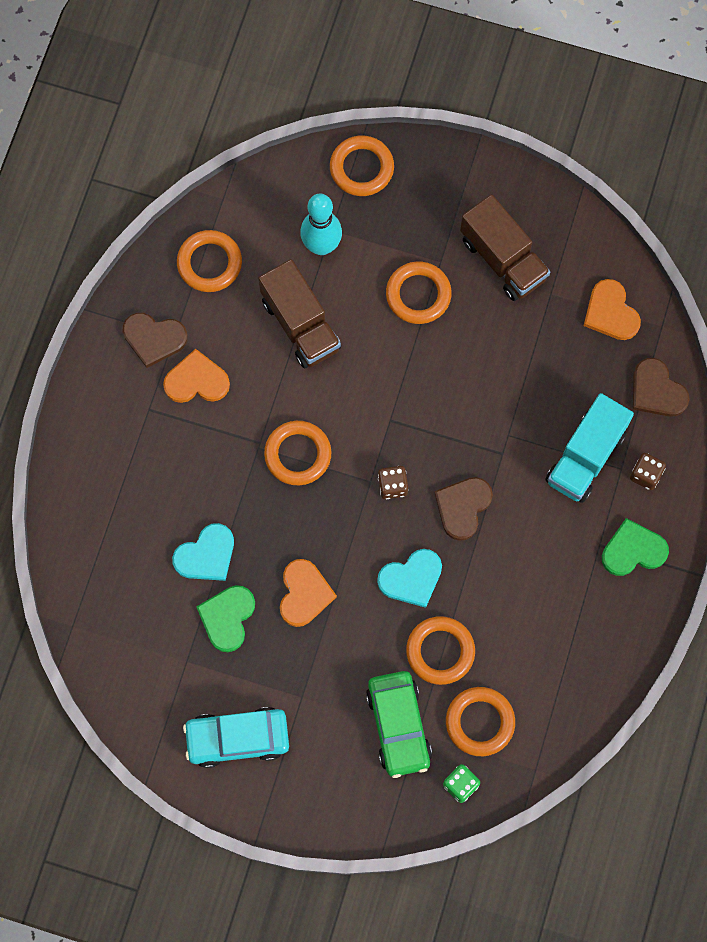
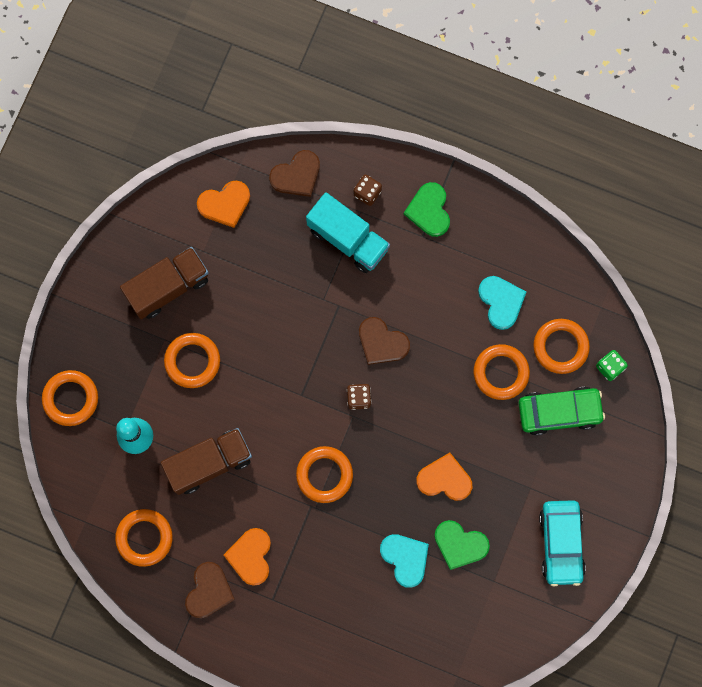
camera: 85 degrees left, 5 degrees up
turquoise heart [377,549,442,608] -> turquoise heart moved to [478,276,526,330]

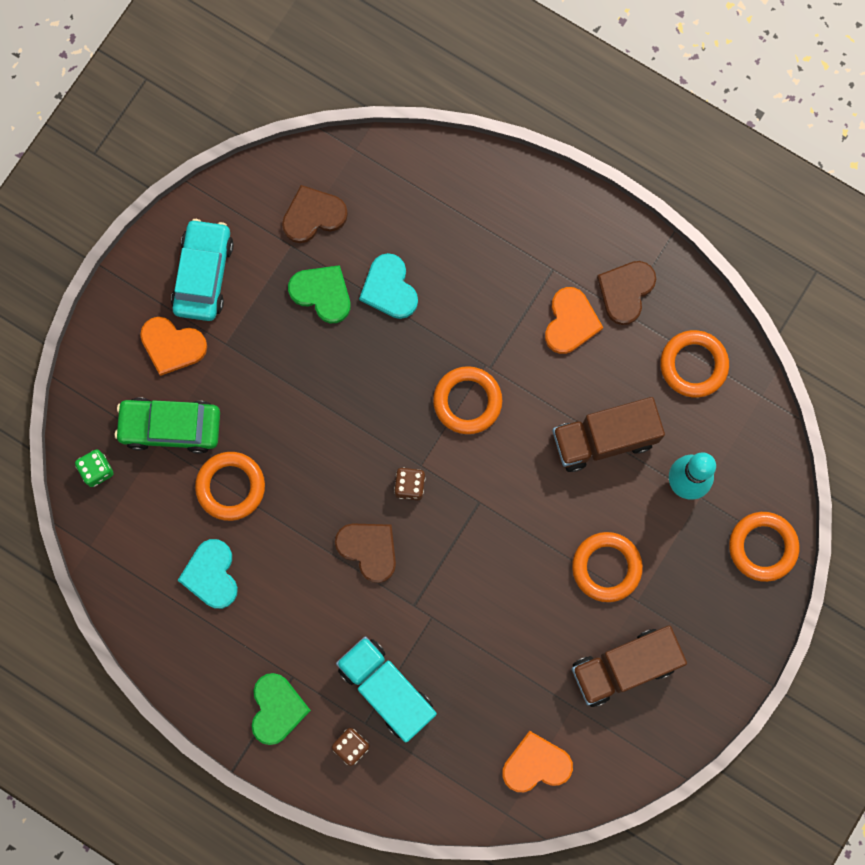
camera: 170 degrees left, 0 degrees up
brown heart [269,150,320,197] -> brown heart moved to [282,185,348,243]
orange heart [416,453,472,501] -> orange heart moved to [140,317,207,376]
orange ring [533,319,590,374] -> none

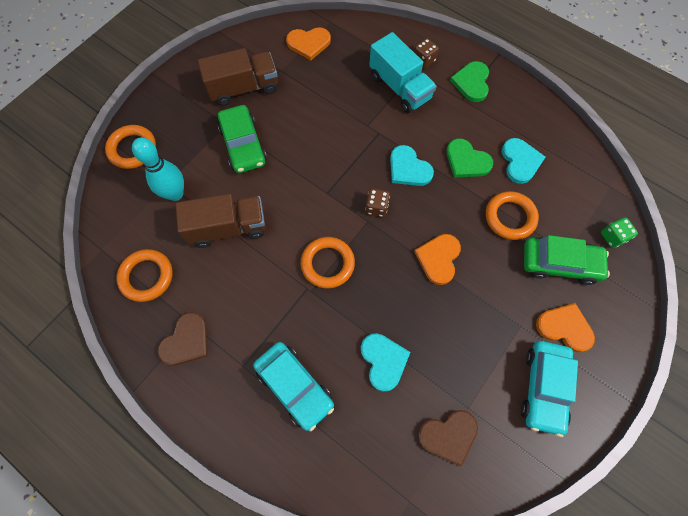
camera: 175 degrees left, 10 degrees down
green heart [288,265,351,323] -> green heart moved to [446,138,493,178]
brown heart [335,523,396,583] -> turquoise heart [390,145,434,186]
orange heart [545,287,603,354] -> orange heart moved to [414,234,461,285]
orange ring [572,532,643,602] -> green car [217,105,267,173]
none -> turquoise car [253,342,334,431]

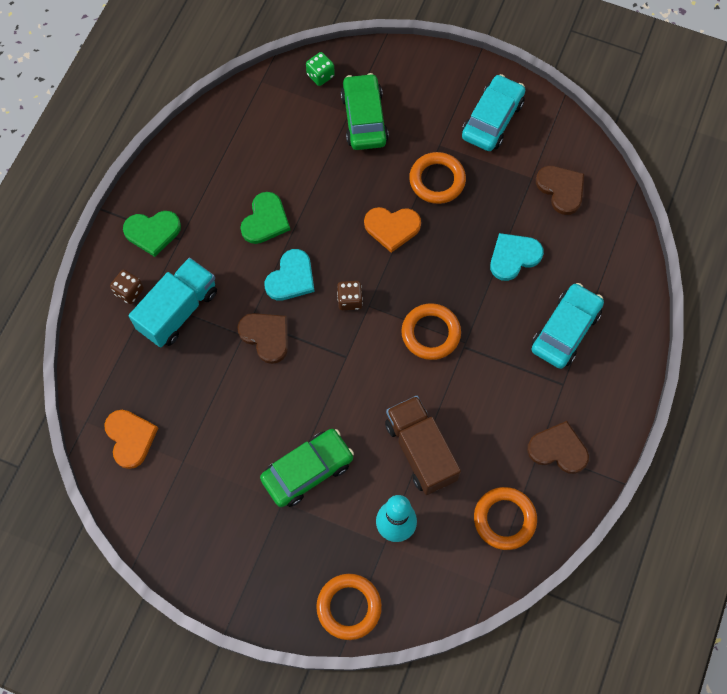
camera: 105 degrees left, 0 degrees up
brown truck [198,48,278,106] -> none
orange ring [486,191,539,240] -> orange ring moved to [409,152,466,204]
turquoise heart [502,138,545,184] -> none
turquoise car [521,341,578,437] -> turquoise car turned 60 degrees counterclockwise [462,74,525,151]
orange heart [536,303,595,352] -> none
none -> brown heart [237,313,288,364]

